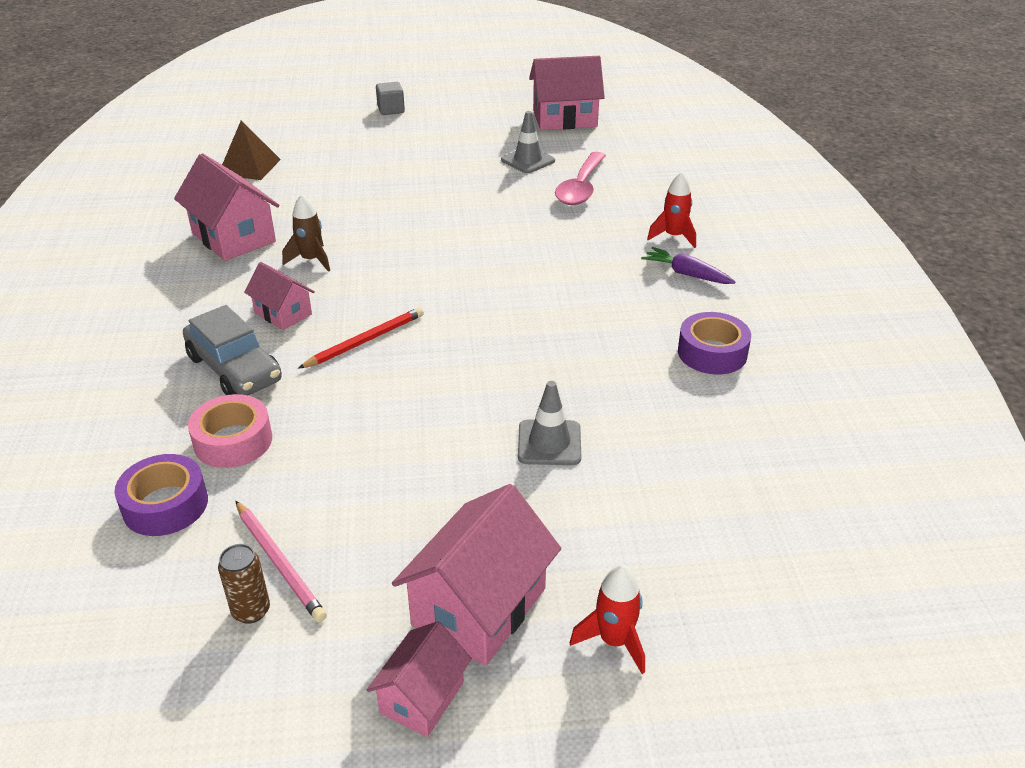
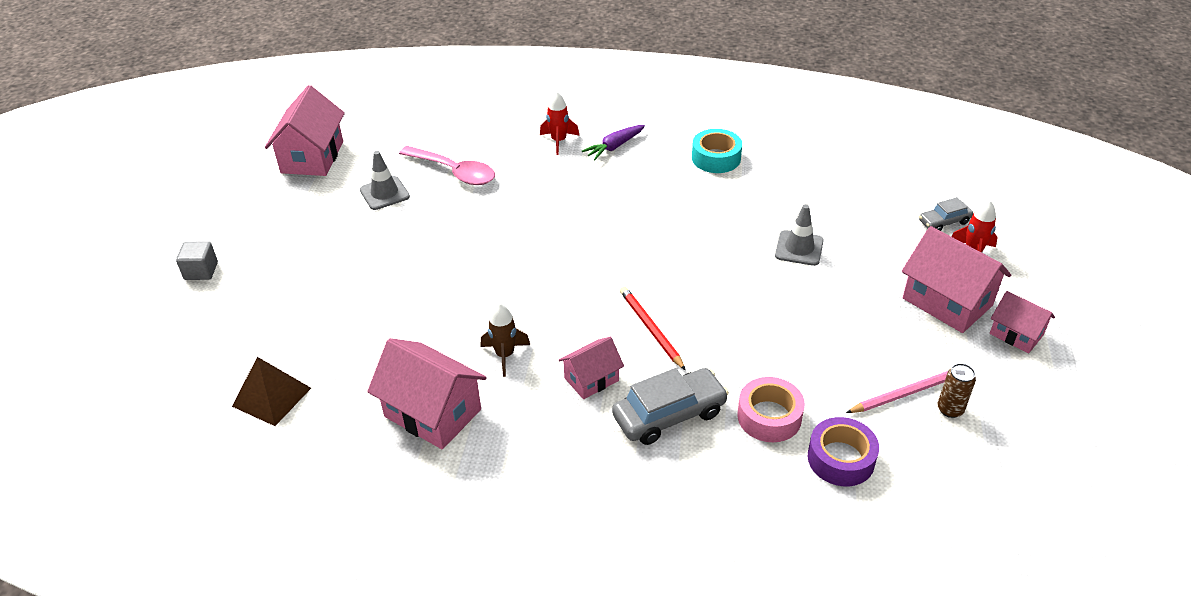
camera: 75 degrees left, 5 degrees up
pink house [174,153,279,261] -> pink house turned 60 degrees clockwise [367,338,487,449]
purple tape [678,312,751,375] -> turquoise tape [692,129,742,173]
none -> grey car [919,197,973,231]

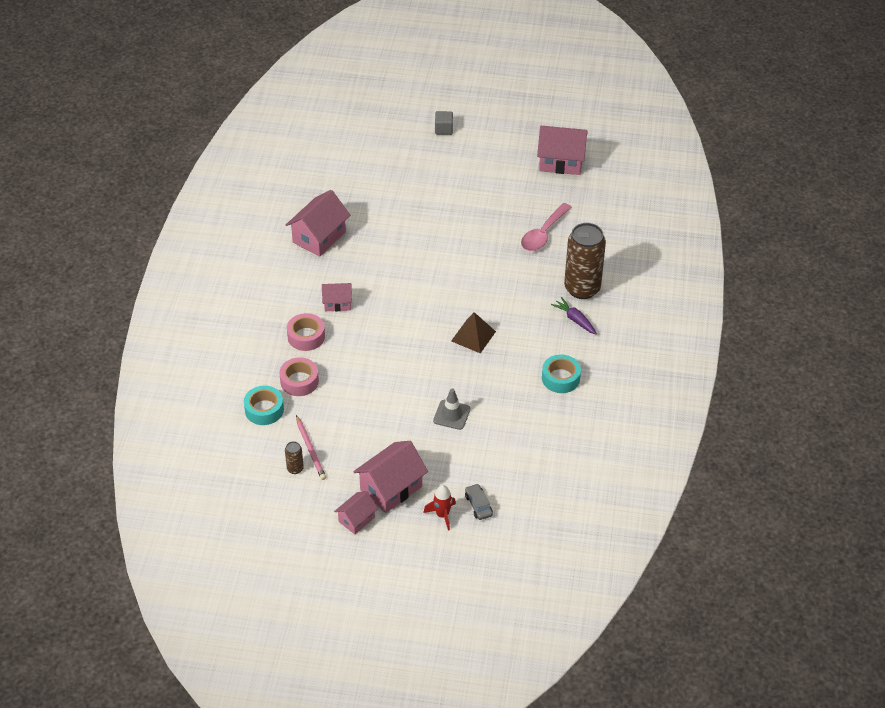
camera: 90 degrees right, 5 degrees up
brown pyramid [232,357,311,426] -> brown pyramid moved to [451,312,496,353]
grey traffic cone [360,151,410,210] -> none
brown rocket [480,303,530,377] -> none
red rocket [540,91,580,155] -> brown can [564,223,606,299]
pink house [559,337,624,399] -> pink house turned 60 degrees counterclockwise [322,283,352,311]
grey car [612,368,729,445] -> pink tape [287,313,325,351]
red pencil [620,287,685,370] -> none
purple tape [808,417,879,486] -> turquoise tape [244,386,284,425]

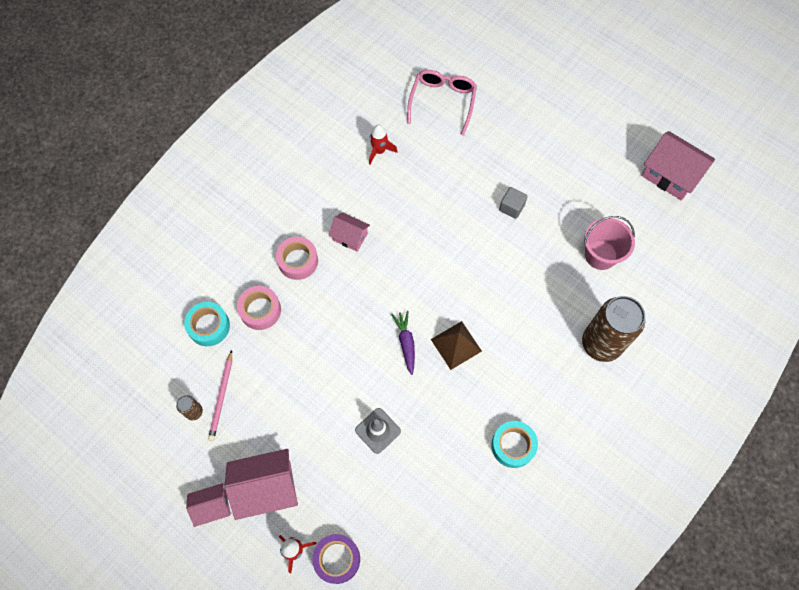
camera: 30 degrees right, 20 degrees up
pink house [286,190,350,257] -> red rocket [369,125,398,164]
grey cube [435,111,453,135] -> grey cube moved to [499,187,528,219]
grey car [465,484,493,520] -> purple tape [312,534,360,584]
pink spoon [521,203,572,251] -> pink bucket [584,216,635,270]
purple carrot [551,297,597,334] -> purple carrot moved to [391,311,415,375]
none -> pink glasses [407,70,477,135]

